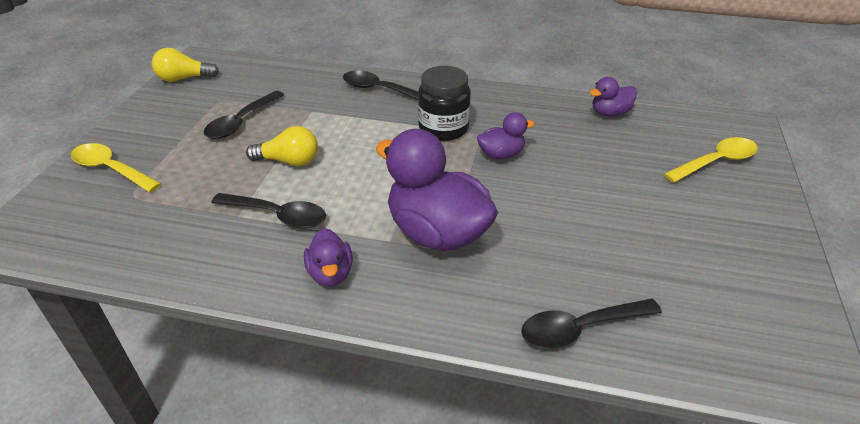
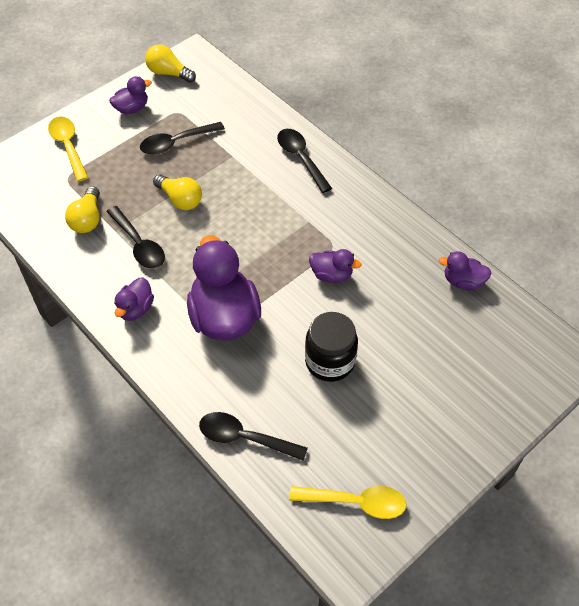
camera: 35 degrees right, 15 degrees up
black jar [418,66,471,141] -> black jar moved to [305,312,358,382]
yellow spoon [664,137,758,183] -> yellow spoon moved to [289,486,407,519]
none -> yellow light bulb [65,186,100,233]
none -> purple duck [109,76,152,114]

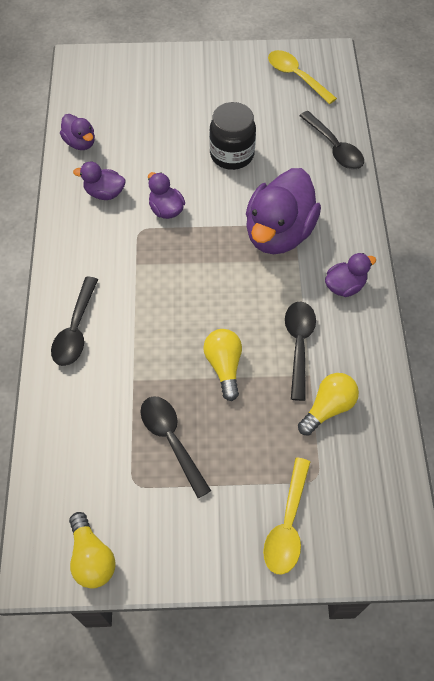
camera: 140 degrees left, 5 degrees up
purple duck [109,76,152,114] -> purple duck moved to [73,162,125,200]
black spoon [140,122,225,155] -> black spoon turned 135 degrees counterclockwise [141,396,211,498]

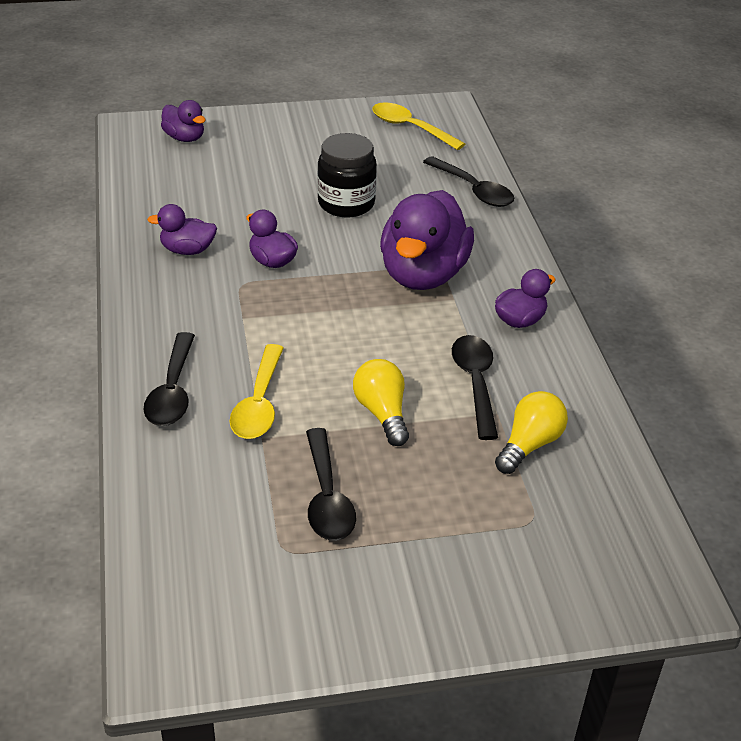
camera: 10 degrees left, 20 degrees down
purple duck [60,114,95,150] -> purple duck moved to [161,100,206,142]
yellow light bulb [69,512,115,588] -> none
black spoon [141,396,211,498] -> black spoon turned 150 degrees counterclockwise [306,428,356,541]
yellow spoon [263,458,310,574] -> yellow spoon moved to [229,344,284,439]

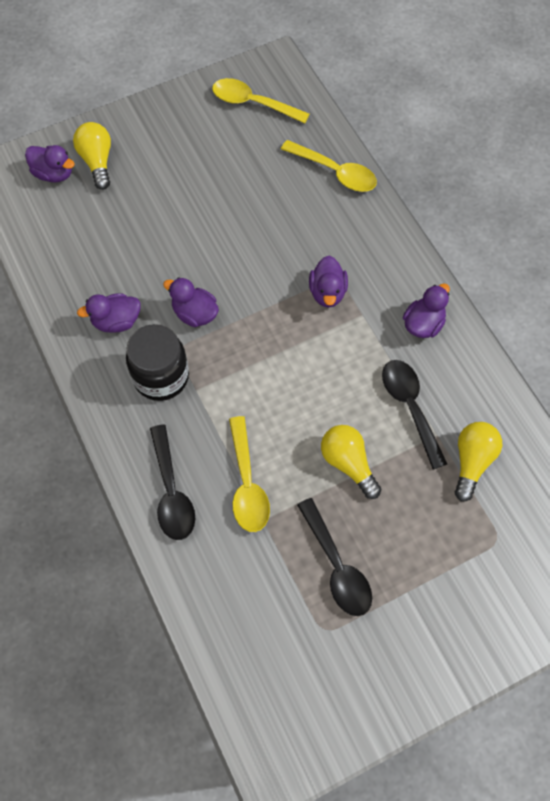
camera: 15 degrees left, 25 degrees up
black jar [317,133,377,217] -> black jar moved to [126,324,189,401]
purple duck [380,190,474,290] -> purple duck [309,256,348,307], size x0.49
black spoon [423,156,514,207] -> yellow spoon [281,140,377,192]
none -> yellow light bulb [73,122,111,190]

